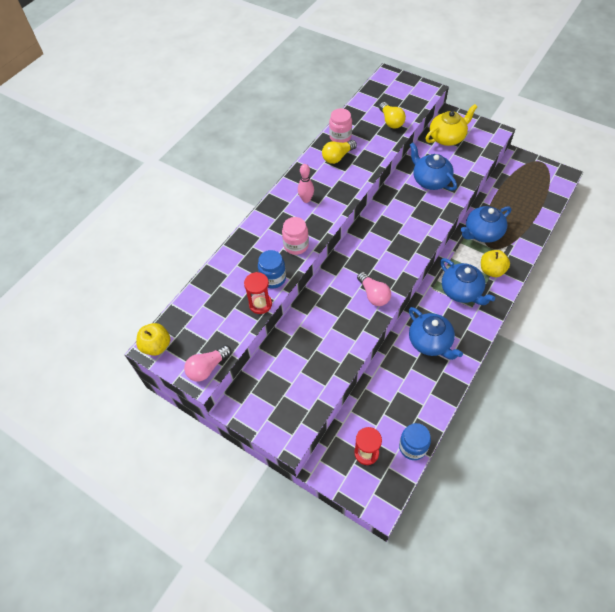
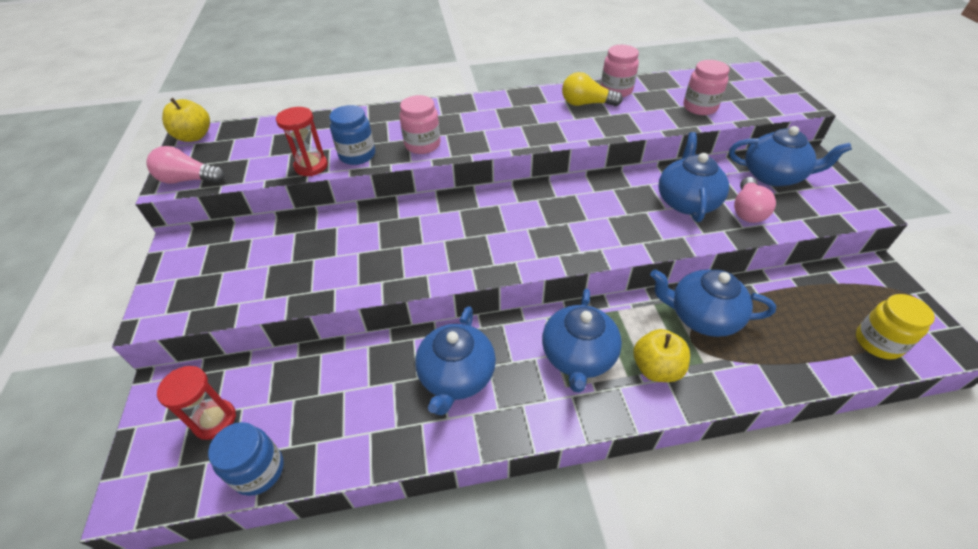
camera: 45 degrees right, 10 degrees down
pink bowling pin [298,164,314,203] -> none
pink light bulb [357,272,391,306] -> pink light bulb moved to [734,177,776,223]
yellow light bulb [379,102,406,129] -> pink jar [683,60,730,115]
yellow teapot [425,104,477,146] -> blue teapot [729,126,852,186]
none -> yellow jar [856,294,935,360]

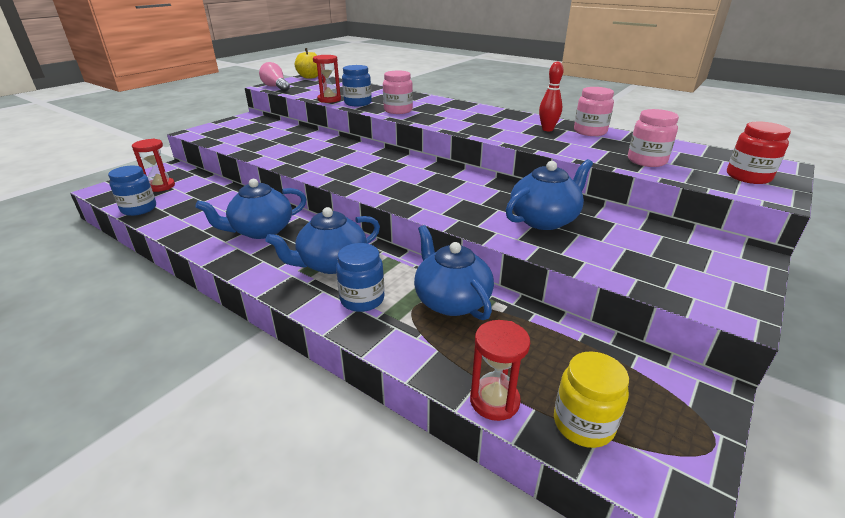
camera: 45 degrees right, 15 degrees down
yellow light bulb [562,72,623,106] -> red bowling pin [539,62,564,131]
yellow apple [633,329,690,382] -> blue jar [336,243,385,312]
blue teapot [729,126,852,186] -> none
pink light bulb [734,177,776,223] -> none
none -> red hourglass [470,320,530,421]
none -> red jar [727,121,791,184]

